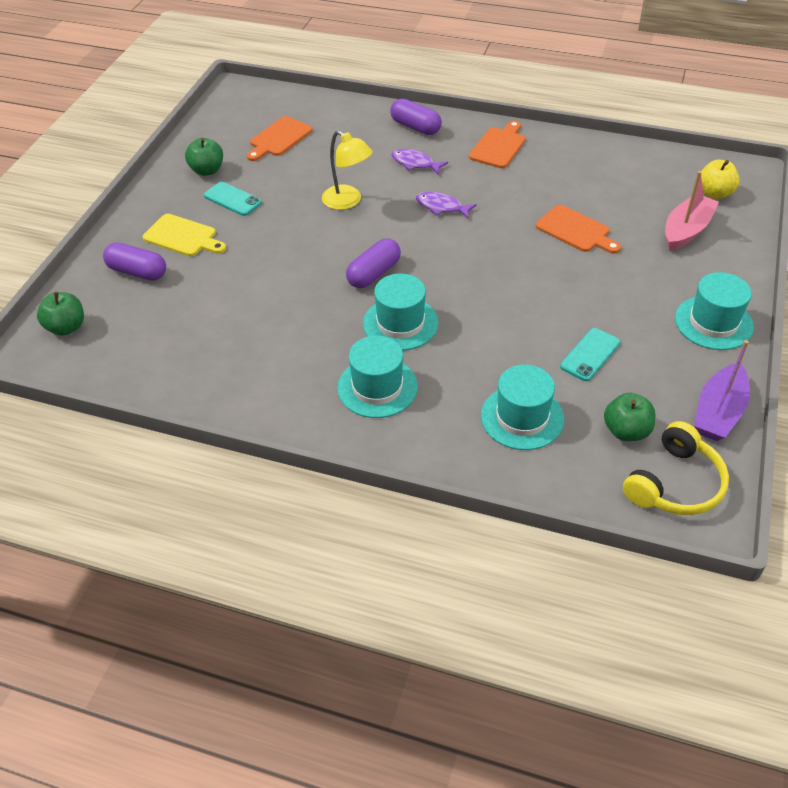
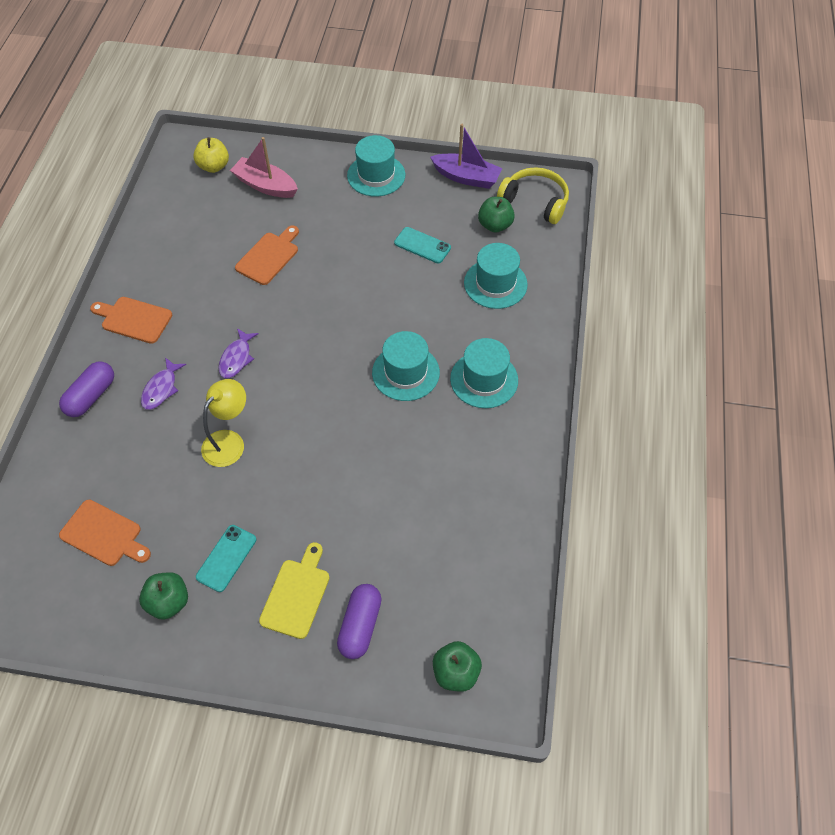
camera: 100 degrees left, 10 degrees up
purple capsule [346,238,401,288] -> none

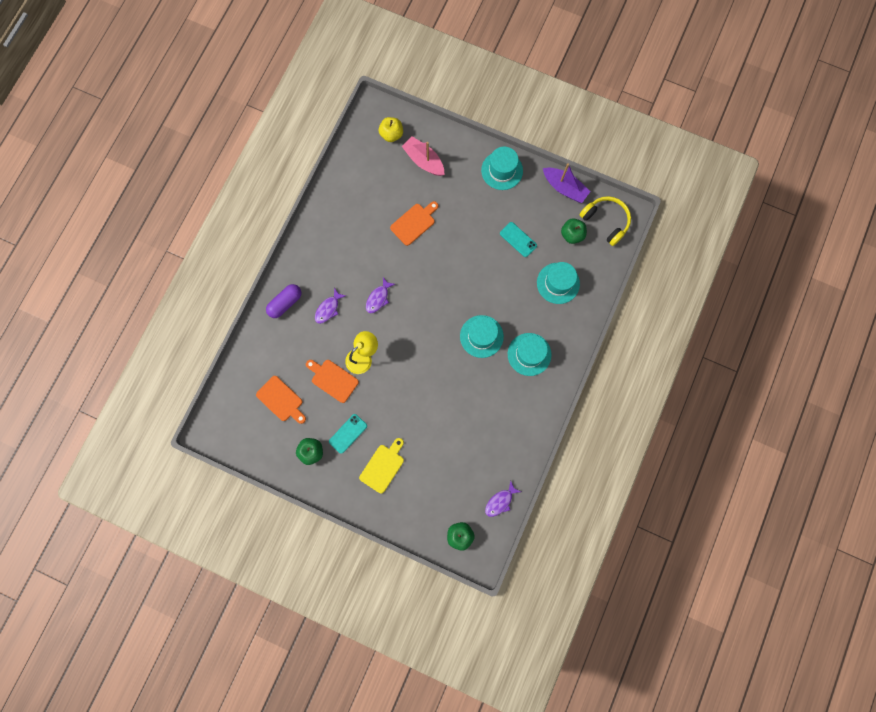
camera: 15 degrees right, 20 degrees up
orange cutting board [90,297,172,344] -> orange cutting board moved to [306,360,359,403]
purple capsule [337,584,382,659] -> none
none -> purple fish [485,481,521,517]

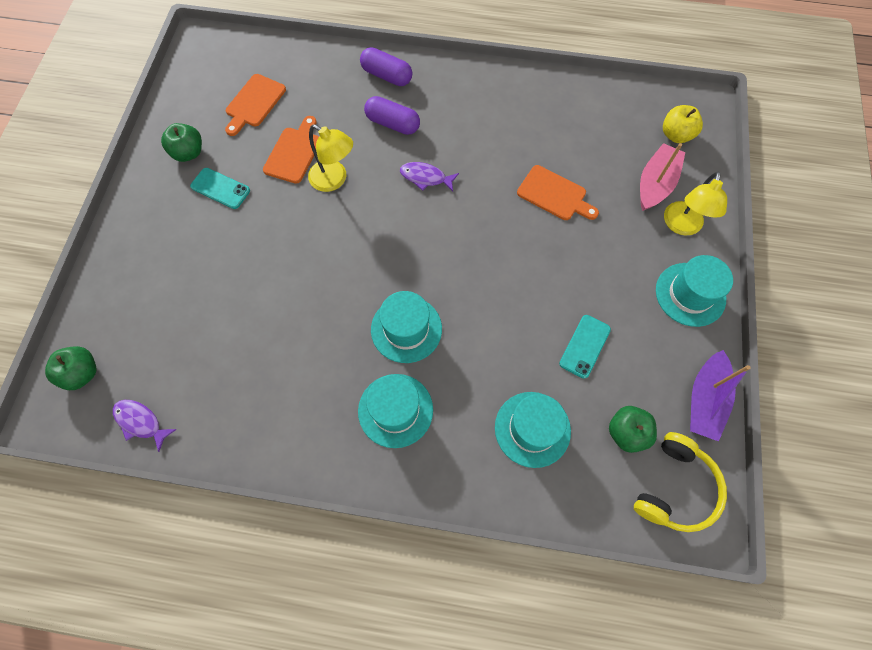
camera: 75 degrees right, 10 degrees down
purple fish [315,288,346,324] -> purple capsule [364,96,420,135]
yellow cutting board [359,438,404,493] -> none
none -> yellow lamp [664,171,727,236]

